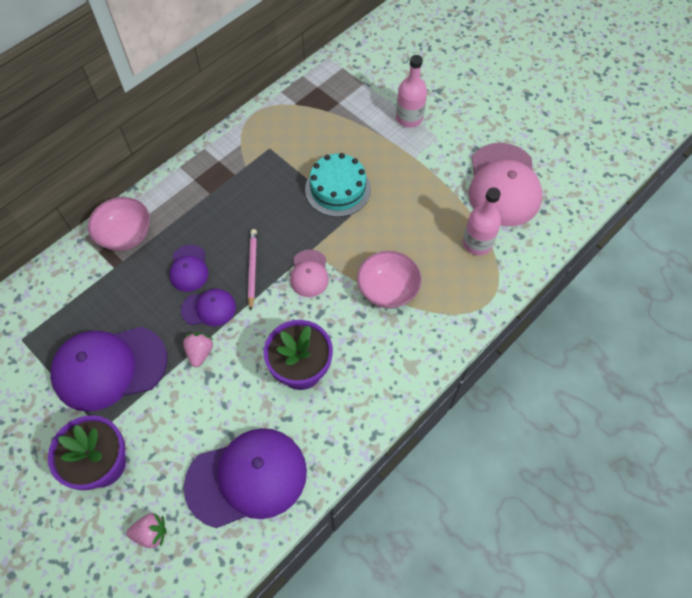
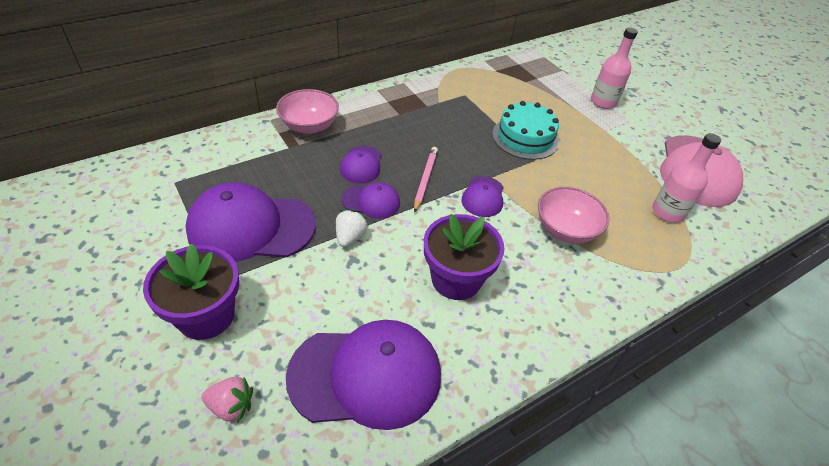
camera: 10 degrees right, 15 degrees down
pink strawberry [183,332,213,367] -> white strawberry [336,209,368,247]
pink cap [290,249,329,297] -> purple cap [462,176,504,217]

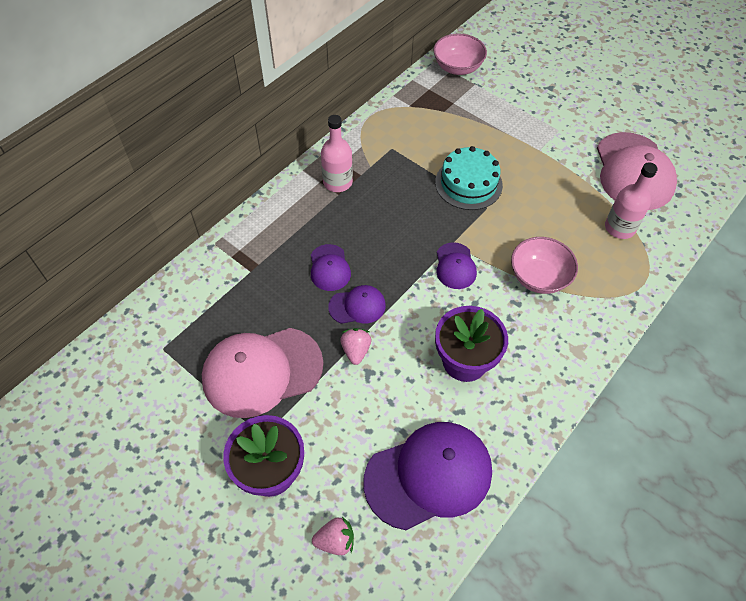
camera: 15 degrees left, 10 degrees up
purple cap [185,182,316,262] -> pink cap [202,328,323,418]
pink bowl [276,89,339,134] -> pink bowl moved to [434,33,487,75]
white strawberry [336,209,368,247] -> pink strawberry [340,328,371,365]
pink pencil [414,147,438,213] -> none
pink bottle [591,27,638,109] -> pink bottle moved to [321,115,353,192]

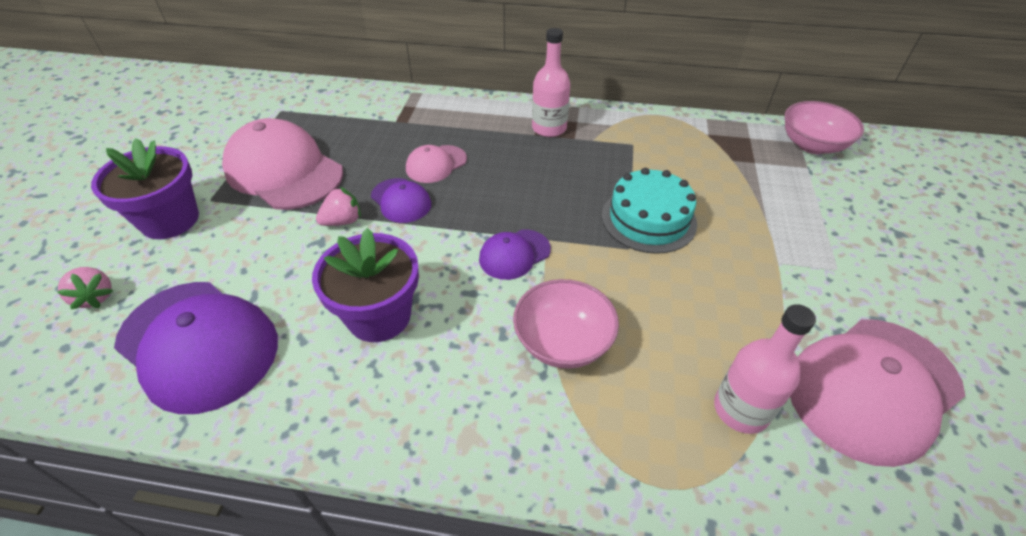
camera: 60 degrees right, 10 degrees down
purple cap [311,244,351,291] -> pink cap [406,145,467,183]

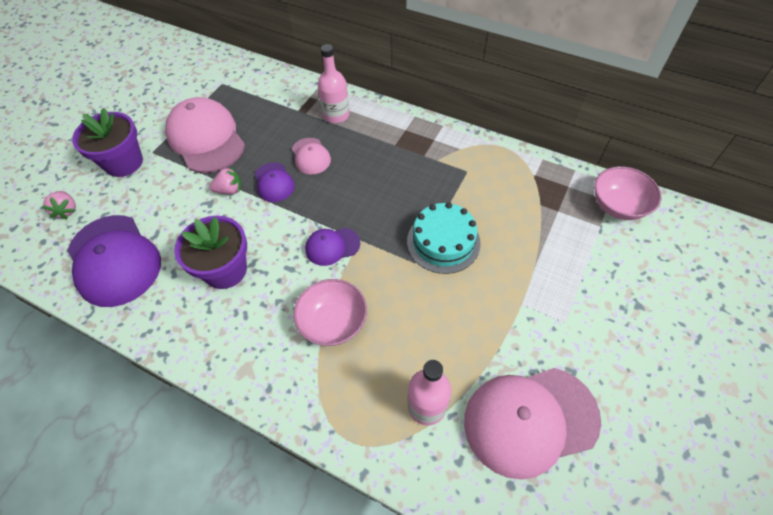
camera: 20 degrees right, 10 degrees up
pink cap [406,145,467,183] -> pink cap turned 90 degrees counterclockwise [292,138,331,174]
pink bottle [532,28,570,137] -> pink bottle moved to [318,44,350,123]

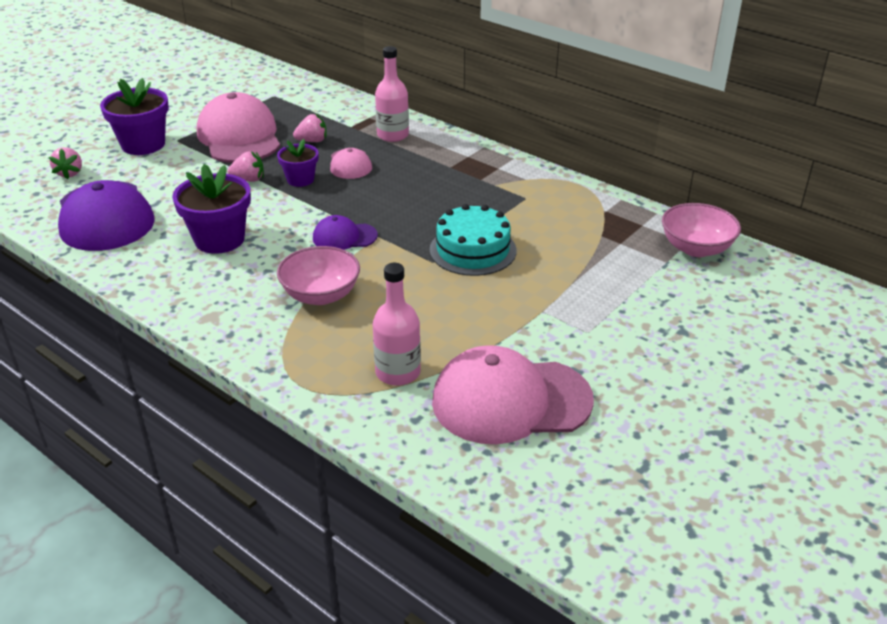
camera: 10 degrees right, 20 degrees down
purple cap [255,163,295,202] -> purple flower pot [277,139,318,187]
none -> pink strawberry [293,113,326,142]

